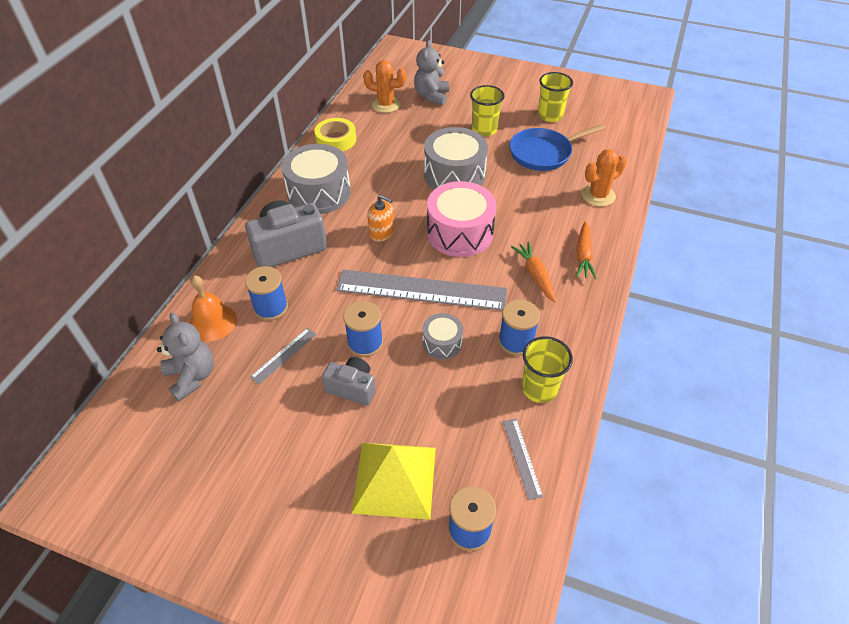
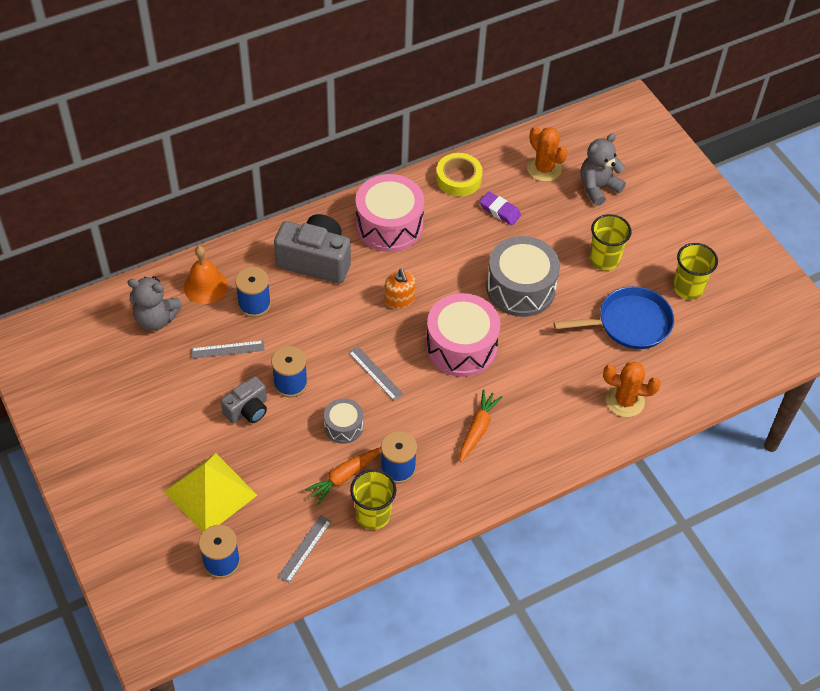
camera: 40 degrees right, 5 degrees up
grey teddy bear [157,313,214,401] -> grey teddy bear turned 90 degrees clockwise [127,276,183,331]
grey drum [282,144,351,214] -> pink drum [356,174,424,252]
grey camera [322,357,376,406] -> grey camera turned 75 degrees clockwise [221,376,267,424]
grey ruler [336,270,507,311] -> grey ruler [349,346,403,400], size x0.43
blue pan [509,124,605,171] -> blue pan turned 150 degrees clockwise [553,286,674,349]
orange carrot [576,221,597,279] -> orange carrot moved to [305,447,381,504]
none -> purple eraser [479,192,521,225]

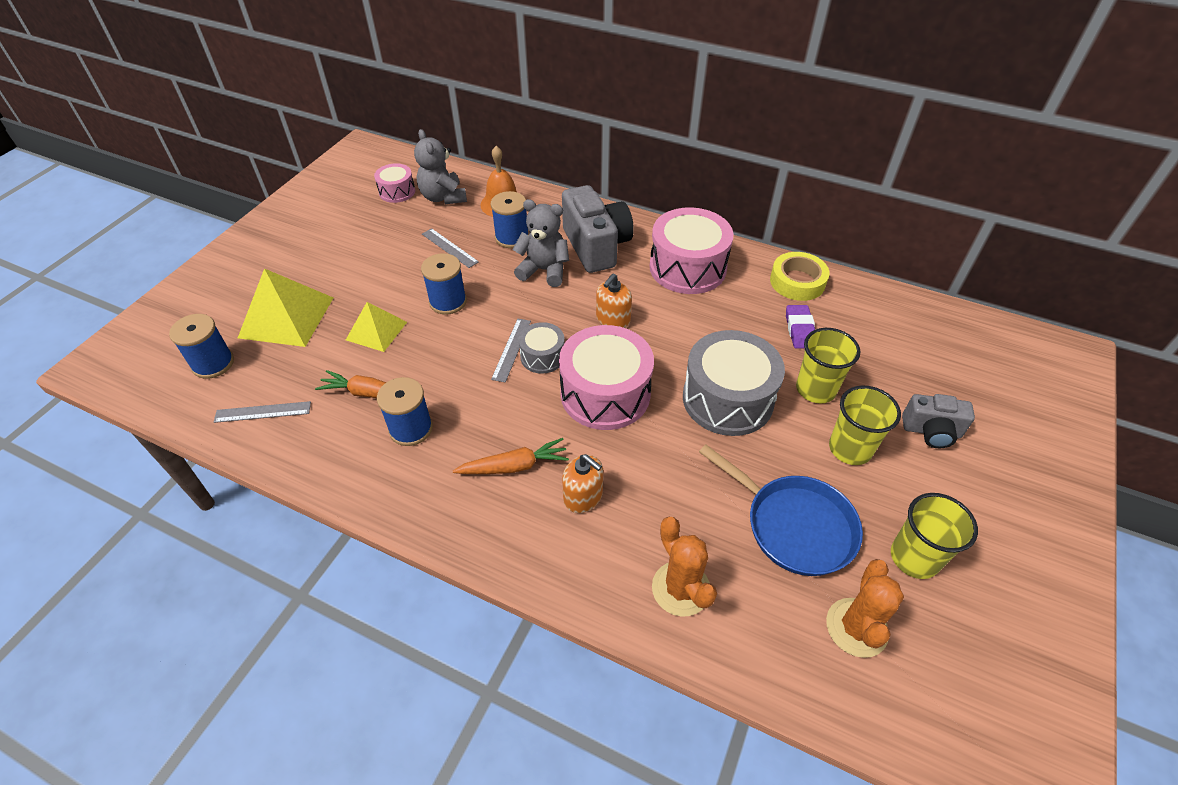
camera: 55 degrees right, 5 degrees down
grey camera [221,376,267,424] -> grey camera moved to [902,394,975,448]
grey drum [324,398,363,444] -> grey drum moved to [518,322,565,374]
yellow cup [350,469,396,530] -> yellow cup moved to [796,328,860,403]
orange cactus [527,126,568,182] -> orange cactus moved to [826,559,904,658]
grey teddy bear [580,133,626,206] -> grey teddy bear moved to [513,199,569,287]
none -> yellow pyramid [346,302,407,352]
none -> pink drum [374,163,415,203]
none -> orange soap dispenser [562,454,603,513]

